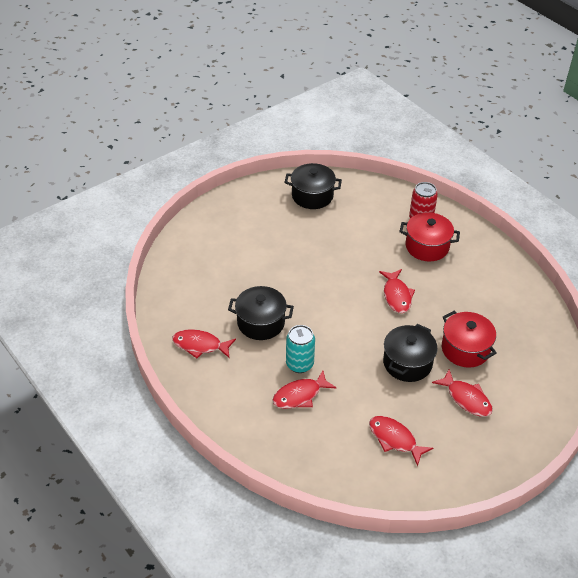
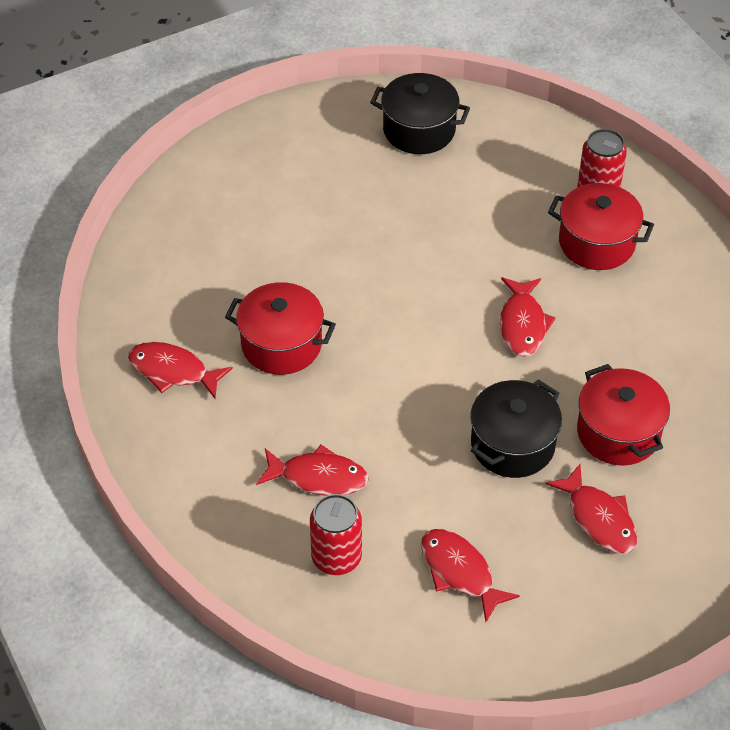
camera: 10 degrees right, 5 degrees up
black pot [228,286,294,340] -> red pot [225,282,336,375]
red fish [272,371,337,409] -> red fish turned 150 degrees counterclockwise [256,445,369,496]
turquoise can [286,325,315,373] -> none
none -> red can [310,494,362,575]

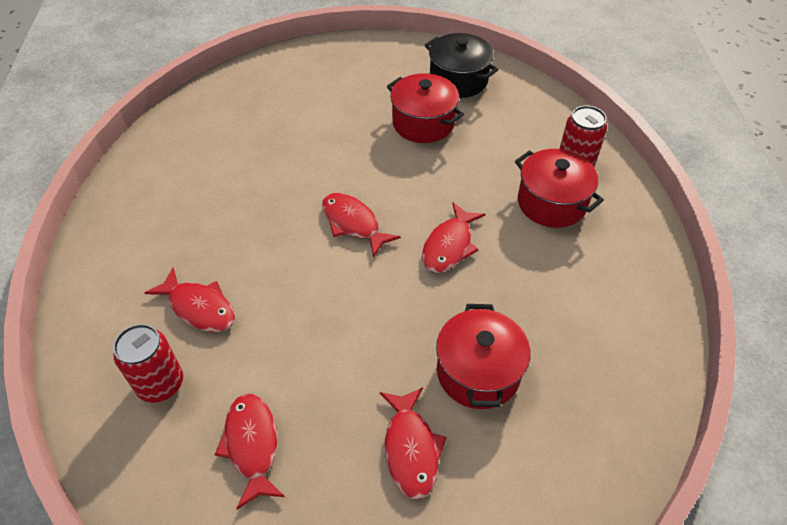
camera: 25 degrees right, 0 degrees up
red fish [128,342,233,399] -> red fish moved to [322,193,401,258]
red pot [225,282,336,375] -> red pot moved to [387,73,464,143]
black pot [470,379,562,478] -> none

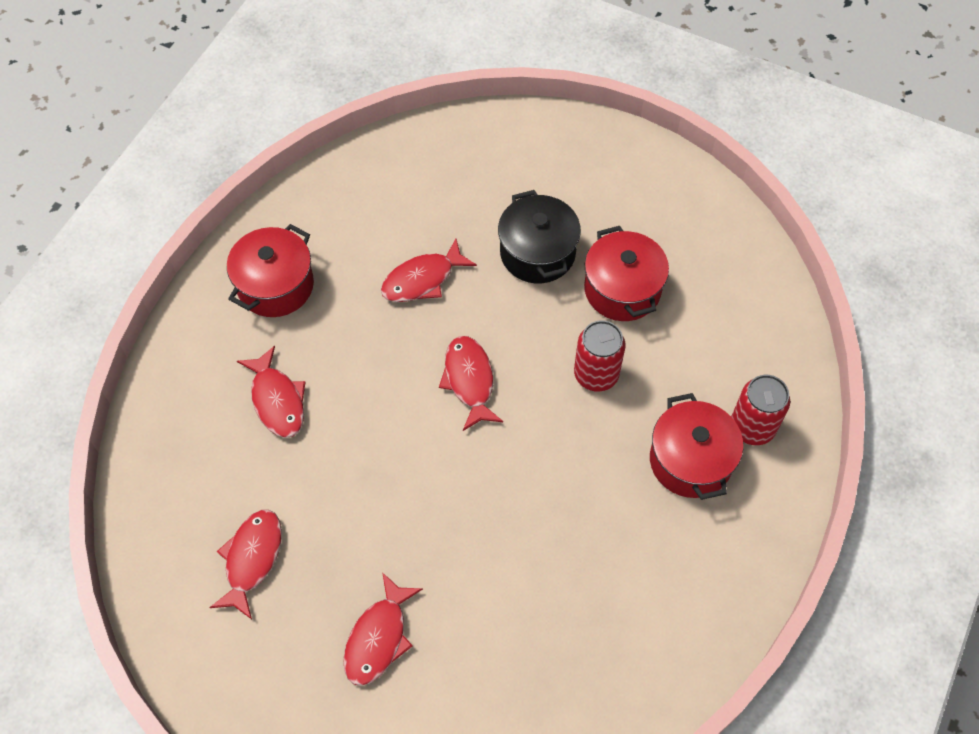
camera: 30 degrees right, 10 degrees up
red can [113,324,183,403] -> red can moved to [574,320,626,391]
red fish [422,202,485,273] -> red fish moved to [381,239,477,302]
black pot [425,33,499,98] -> black pot moved to [498,190,581,283]
red pot [436,304,530,409] -> red pot moved to [227,224,314,317]

